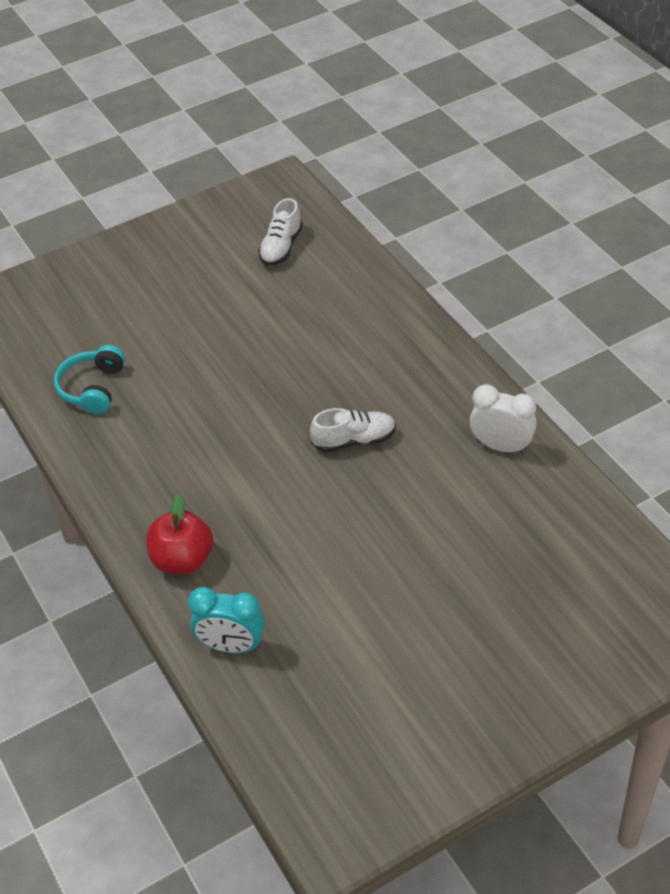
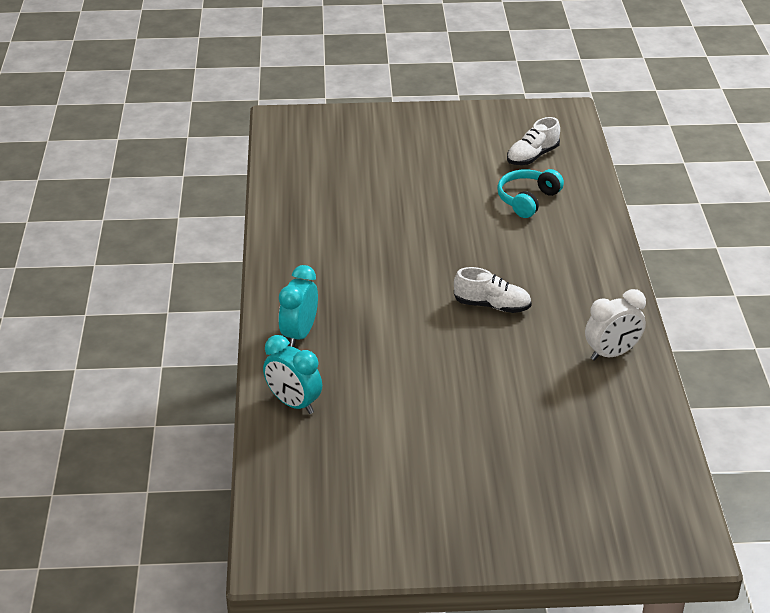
camera: 25 degrees right, 10 degrees down
turquoise headphones [54,345,125,414] -> turquoise headphones moved to [497,169,564,218]
red apple [146,494,213,574] -> turquoise clock [279,265,318,347]
white clock [470,384,537,454] -> white clock turned 105 degrees clockwise [585,289,646,361]

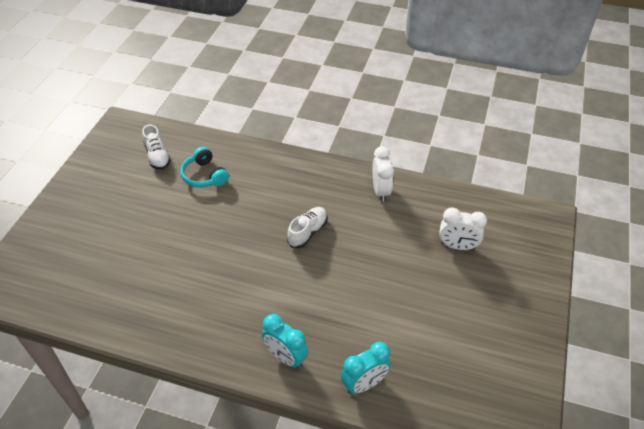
camera: 70 degrees left, 10 degrees up
none -> white clock [439,207,487,250]

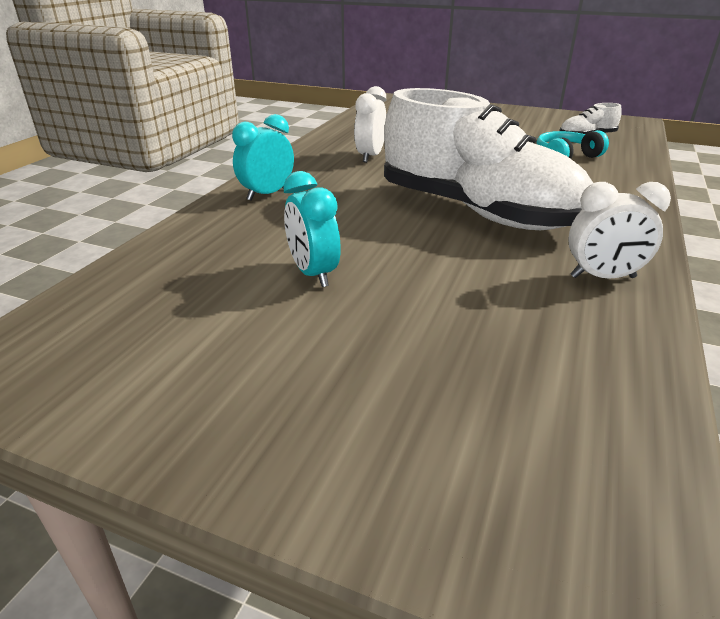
camera: 95 degrees right, 15 degrees down
white shoe [287,207,328,248] -> white shoe [384,88,593,230], size x2.48
turquoise clock [341,342,391,394] -> turquoise clock moved to [283,171,341,287]
white clock [439,207,487,250] -> white clock moved to [354,86,386,163]

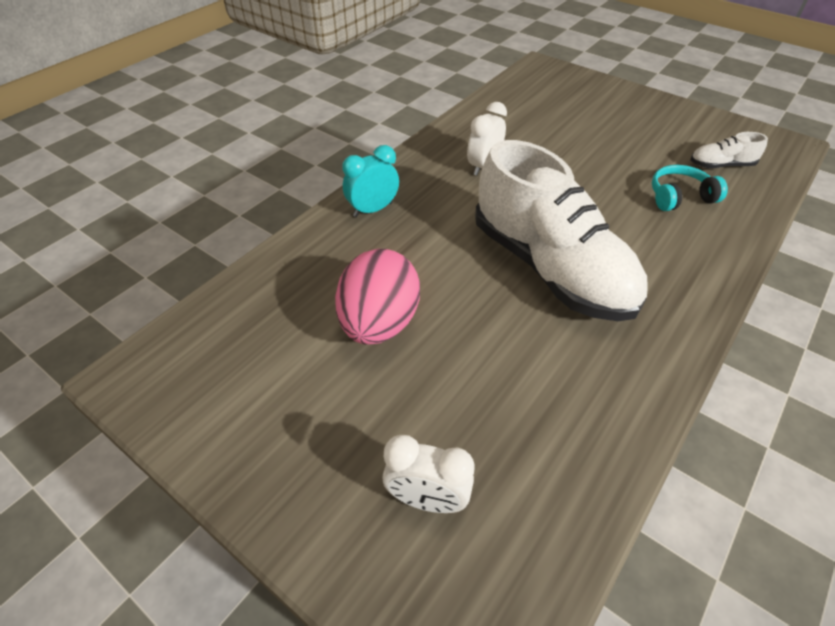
camera: 15 degrees right, 15 degrees up
turquoise clock [283,171,341,287] -> pink egg [335,249,420,345]
white clock [568,182,671,279] -> white clock moved to [382,435,475,513]

